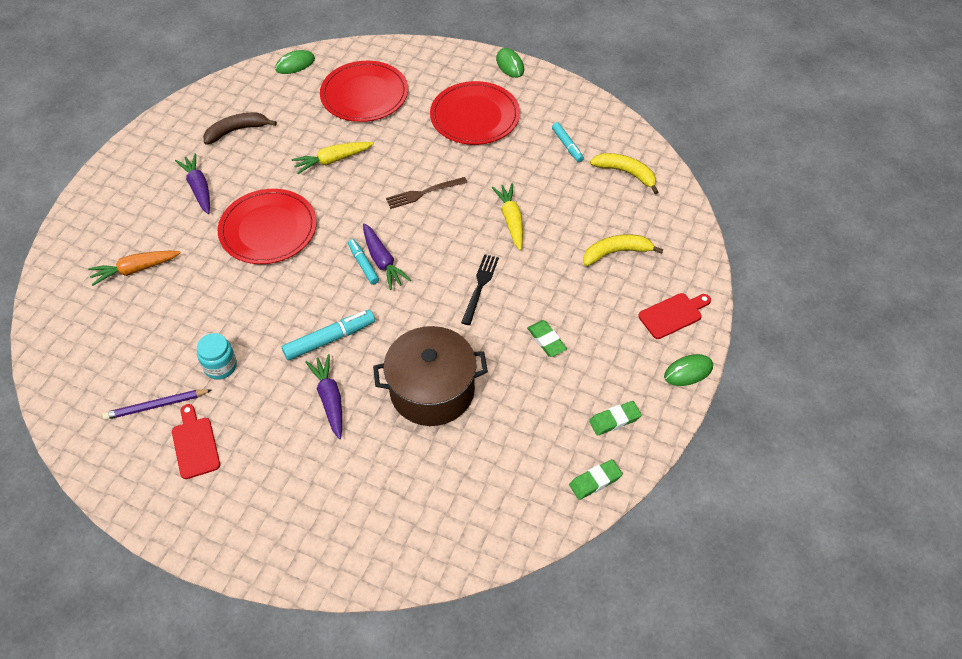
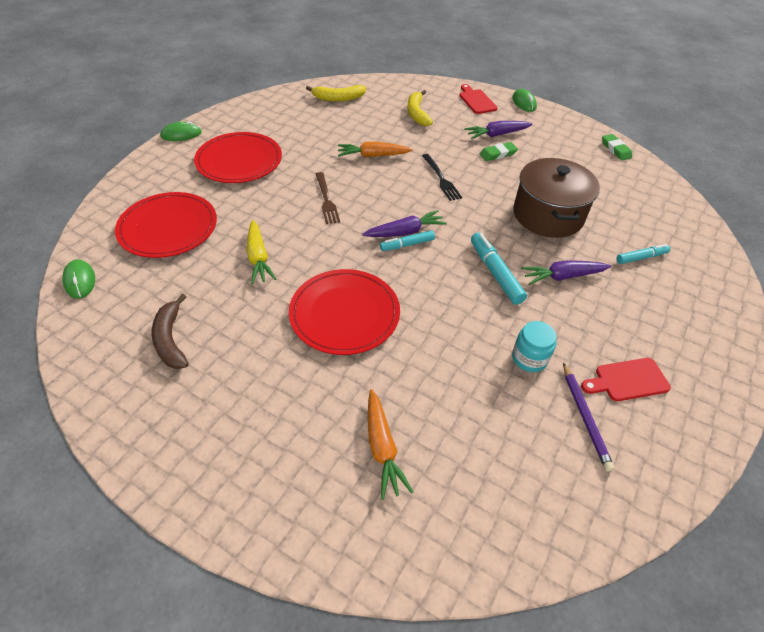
camera: 85 degrees left, 5 degrees down
purple carrot [175,153,210,214] -> purple carrot moved to [465,121,533,139]
black fork [461,254,499,325] -> black fork turned 135 degrees counterclockwise [422,154,462,201]
yellow carrot [492,183,523,250] -> orange carrot [338,142,413,157]
turquoise marker [552,122,584,162] -> turquoise marker moved to [617,244,670,264]
green eraser [589,401,641,436] -> none
yellow banana [590,153,658,194] -> yellow banana turned 135 degrees counterclockwise [306,85,366,101]

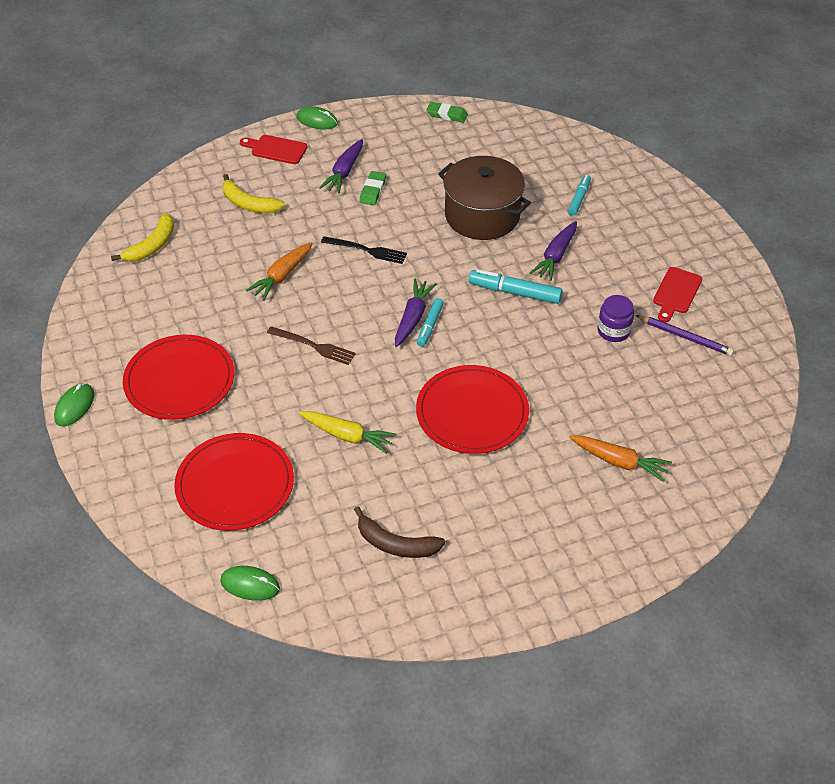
camera: 50 degrees left, 0 degrees up
turquoise jar [512,321,557,372] -> purple jar [598,295,634,342]

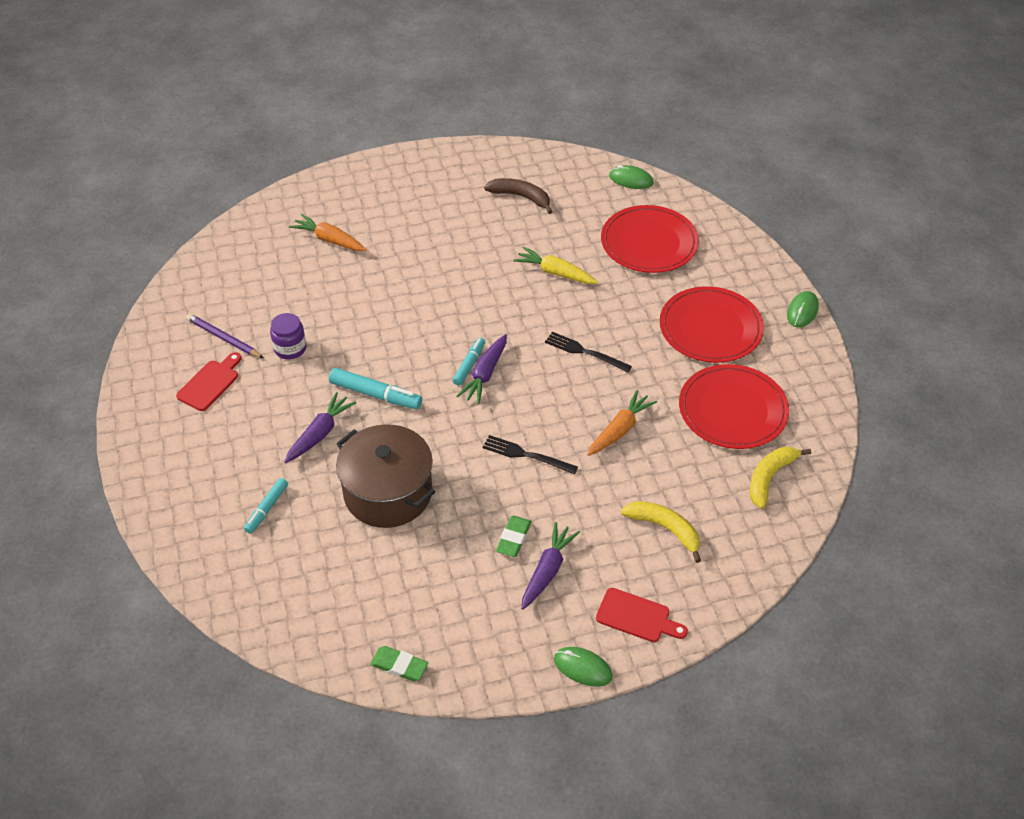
camera: 175 degrees left, 0 degrees up
brown fork [267,326,356,365] -> black fork [545,332,632,372]
red plate [416,365,529,454] -> red plate moved to [679,364,789,449]

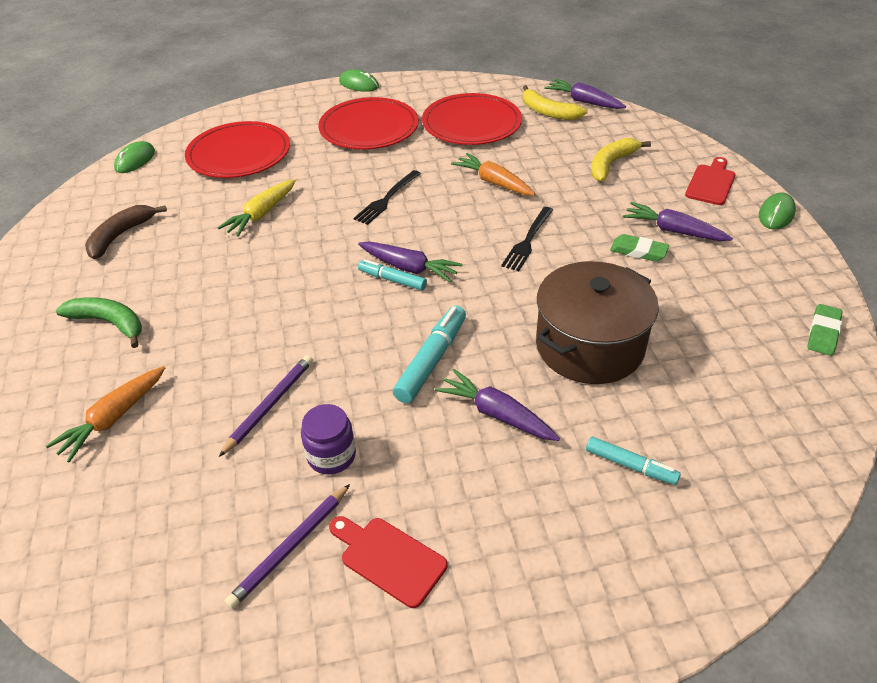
camera: 85 degrees left, 5 degrees down
none -> green banana [56,297,142,348]
none -> purple pencil [219,355,313,457]
none -> purple carrot [544,79,626,109]

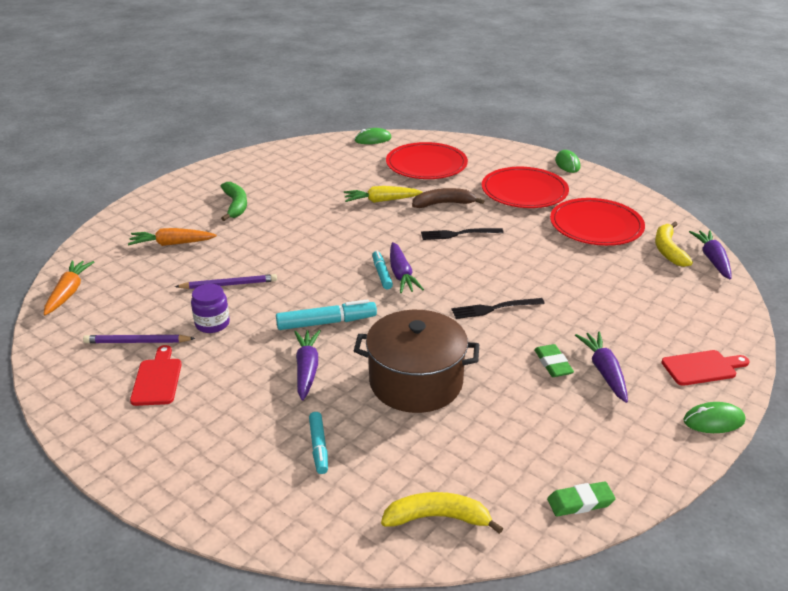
camera: 50 degrees right, 10 degrees down
brown banana [85,205,167,259] -> brown banana moved to [412,188,484,208]
orange carrot [451,153,535,196] -> orange carrot moved to [44,260,94,315]
yellow banana [591,138,651,181] -> yellow banana moved to [381,492,503,534]

